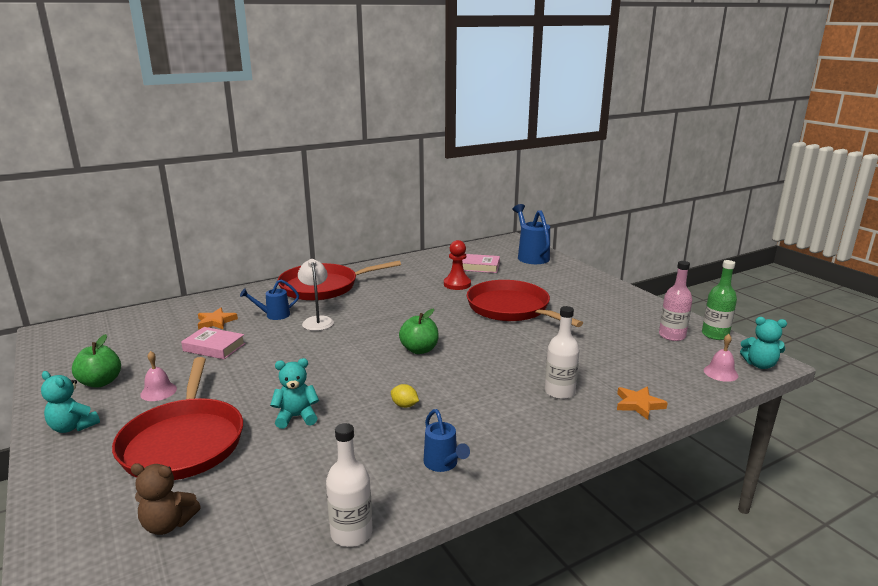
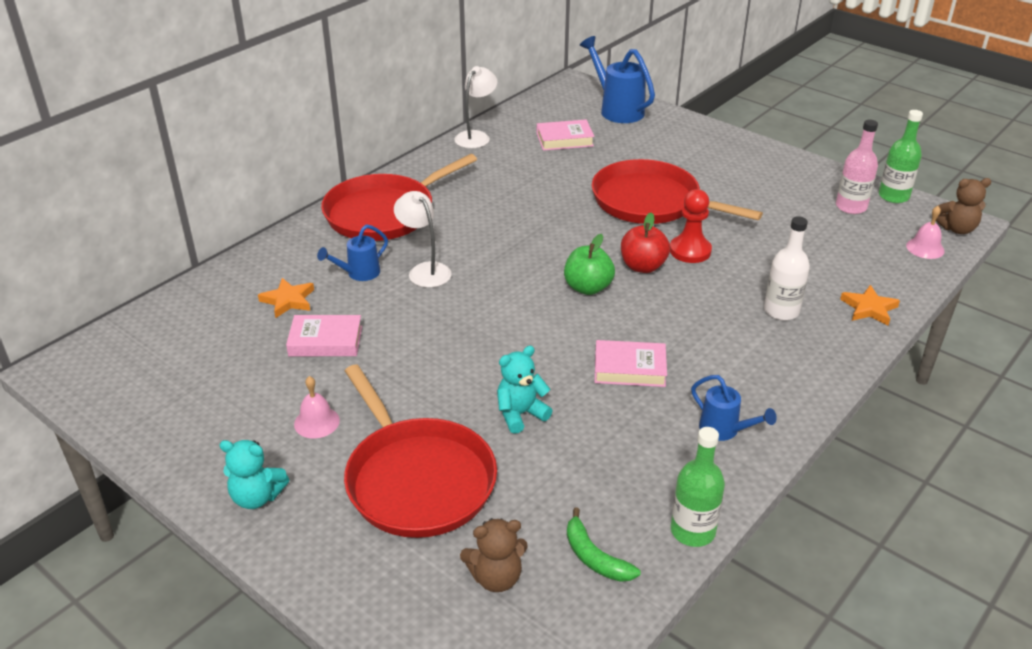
camera: 20 degrees left, 15 degrees up
green apple [72,334,121,388] -> none
white bottle [326,423,373,547] -> green bottle [671,427,725,547]
yellow lemon [391,384,419,408] -> pink book [594,340,667,387]
red pawn [444,240,471,290] -> red pawn moved to [670,189,712,263]
turquoise teddy bear [740,317,787,369] -> brown teddy bear [936,178,991,234]
none -> white lamp [454,66,497,148]
none -> green banana [567,507,641,582]
none -> red apple [621,212,670,273]

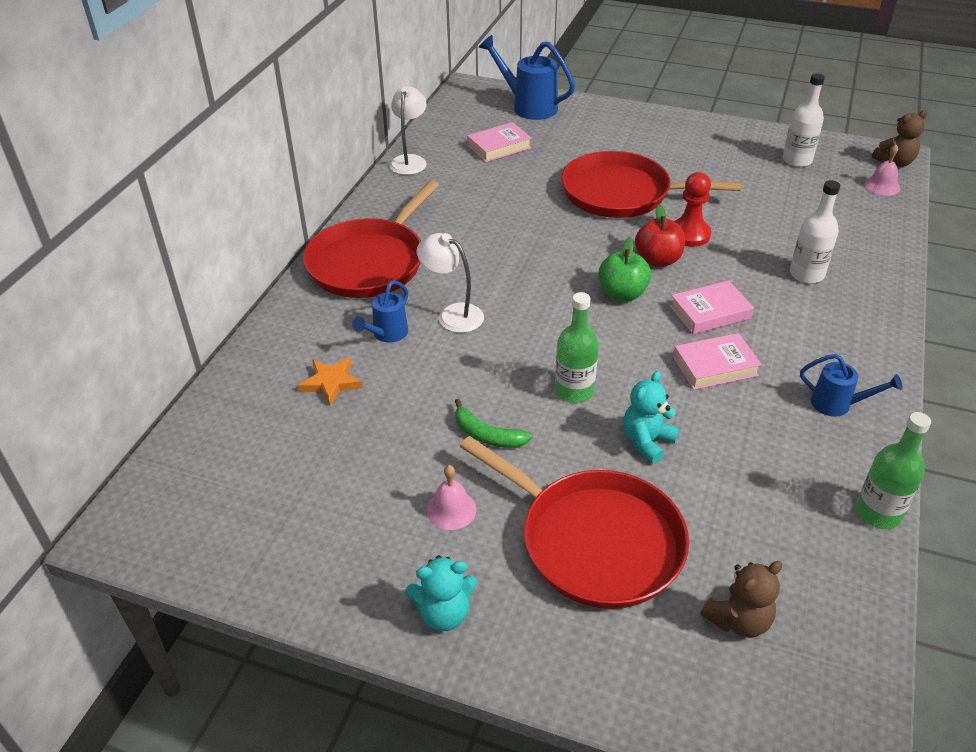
camera: 20 degrees left, 5 degrees up
pink book [286,315,362,356] -> pink book moved to [670,281,754,334]
green banana [567,507,641,582] -> green banana moved to [455,399,532,448]
pink bottle [836,120,878,214] -> white bottle [782,73,825,167]
orange star [840,285,900,325] -> none
green bottle [879,110,923,203] -> green bottle moved to [555,292,599,403]

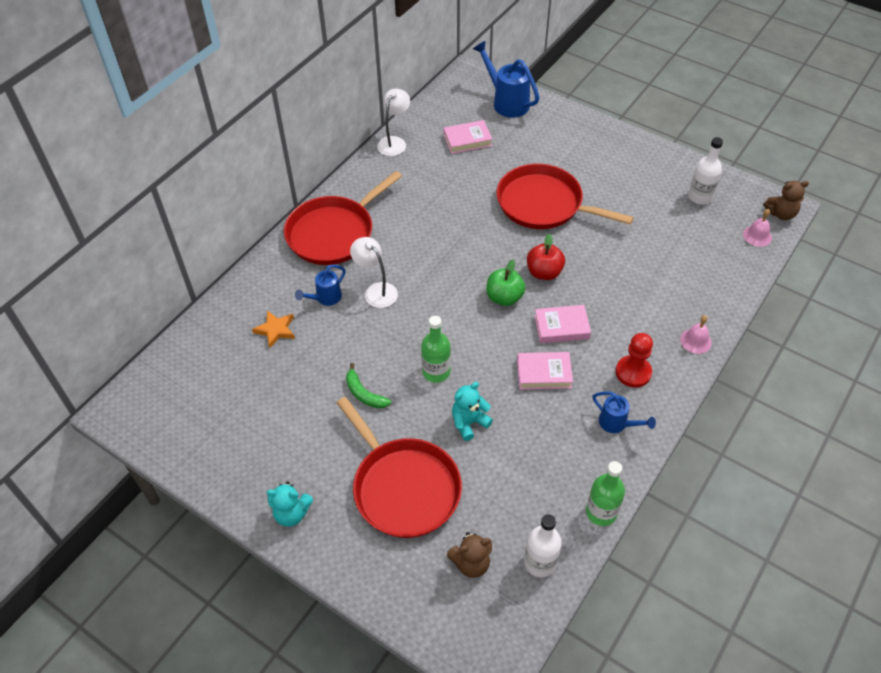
camera: 15 degrees right, 10 degrees up
pink bell [427,465,476,530] -> pink bell moved to [680,315,712,354]
red pawn [674,172,711,247] -> red pawn moved to [616,333,653,388]
white bottle [790,180,840,284] -> white bottle moved to [524,514,562,578]

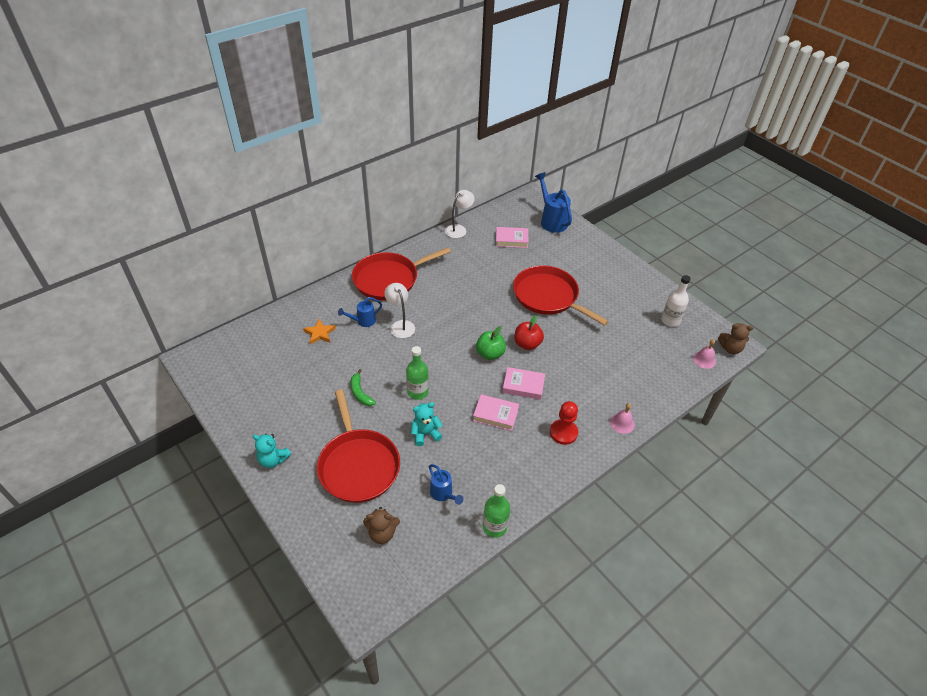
camera: 15 degrees right, 5 degrees down
white bottle [524,514,562,578] -> none
blue watering can [593,391,656,433] -> blue watering can moved to [429,464,463,505]

